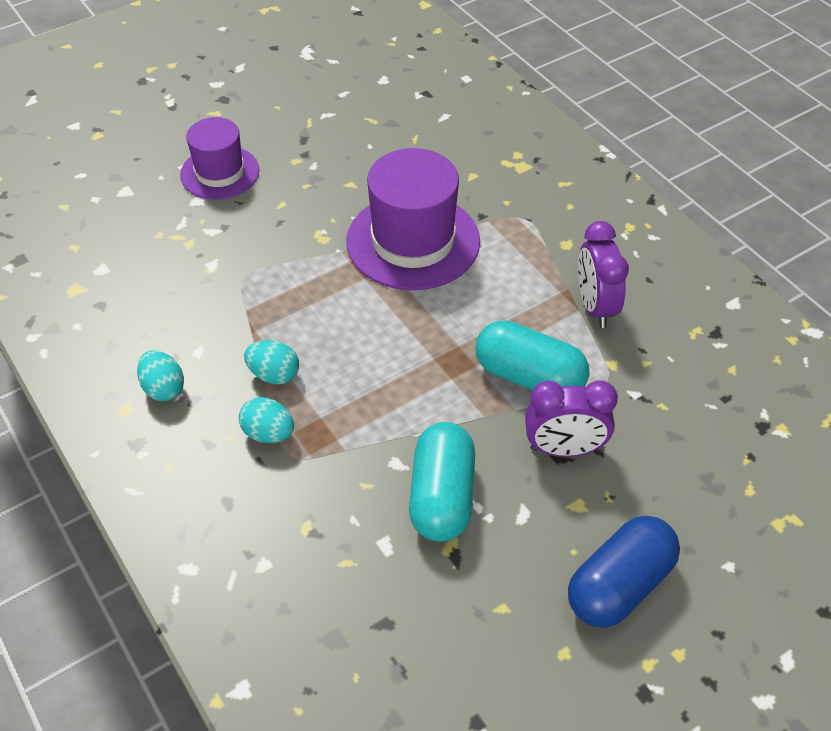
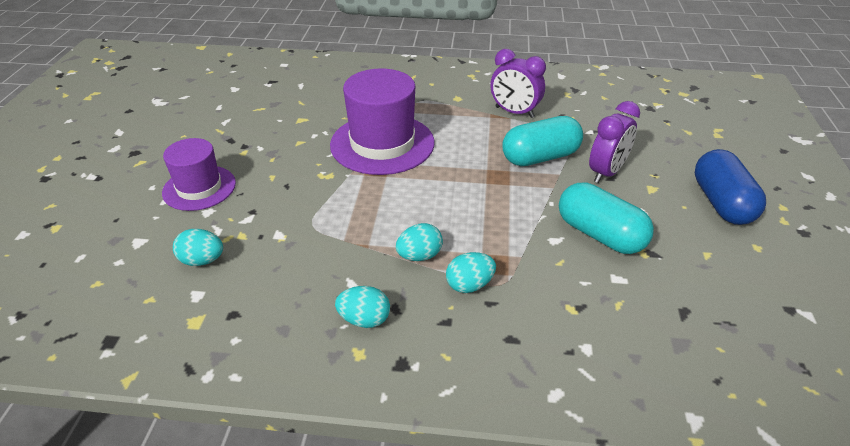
camera: 50 degrees left, 10 degrees down
none -> turquoise egg [173,229,223,266]

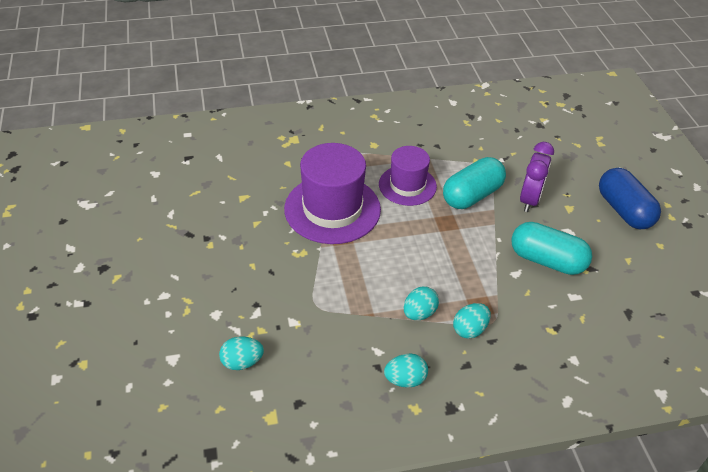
camera: 20 degrees left, 5 degrees up
purple hat [162,138,236,211] -> purple hat moved to [379,146,437,206]
purple clock [490,49,546,118] -> none

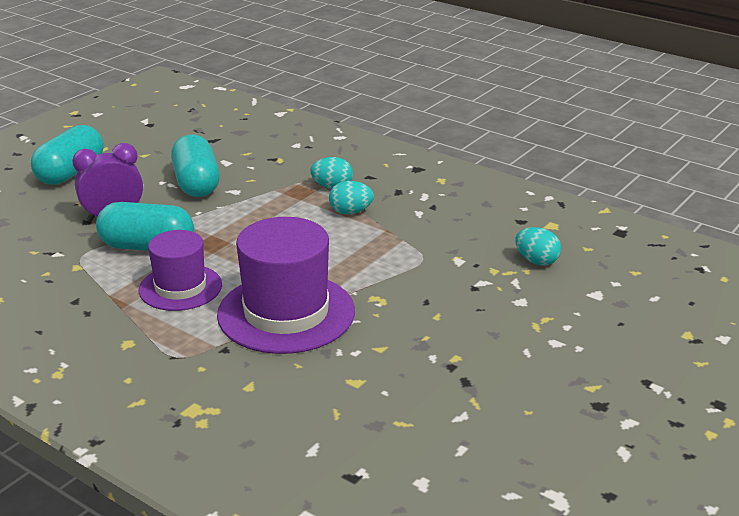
camera: 130 degrees left, 15 degrees down
turquoise egg [384,354,428,388] -> none
blue capsule [599,168,661,229] -> turquoise capsule [31,125,104,185]

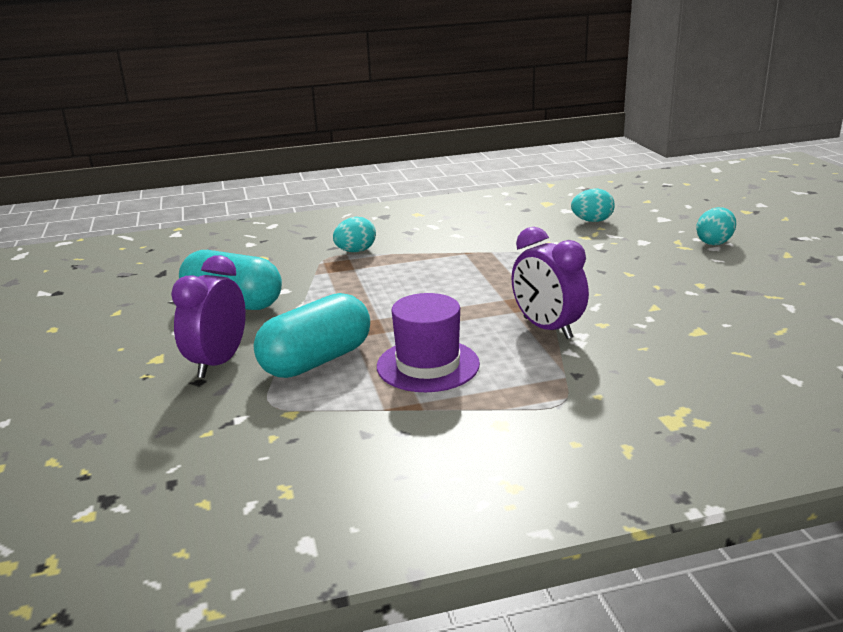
camera: 50 degrees left, 5 degrees down
turquoise capsule [31,125,104,185] -> none
purple hat [217,217,355,354] -> purple clock [511,227,589,339]
turquoise egg [329,181,374,214] -> turquoise egg moved to [696,207,736,245]

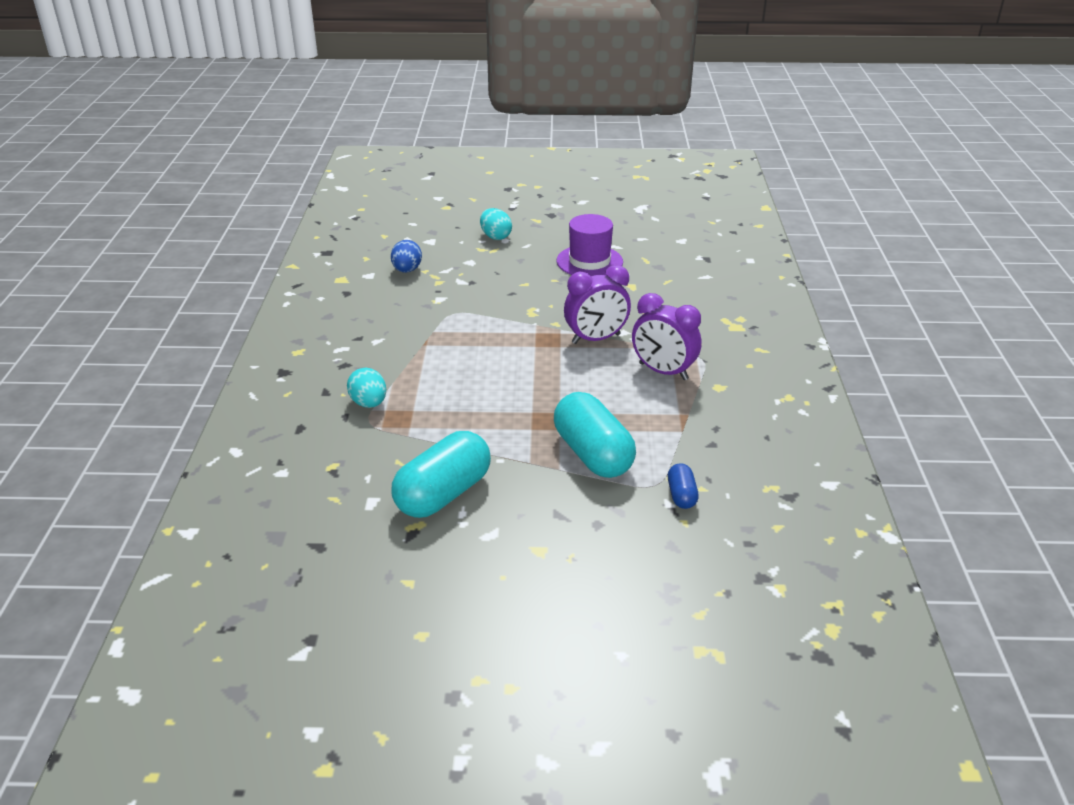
camera: 75 degrees left, 10 degrees up
purple clock [171,255,246,378] -> purple clock moved to [632,293,702,380]
purple hat [377,293,480,392] -> purple hat moved to [557,214,623,276]
turquoise egg [571,189,615,222] -> blue egg [391,240,422,273]
none -> blue capsule [668,463,699,509]

